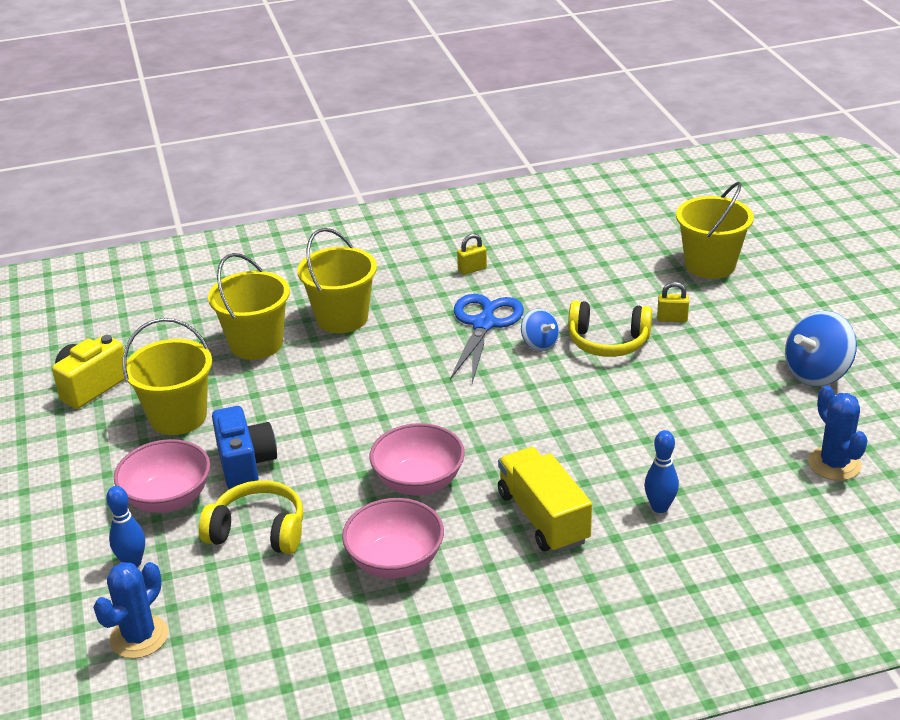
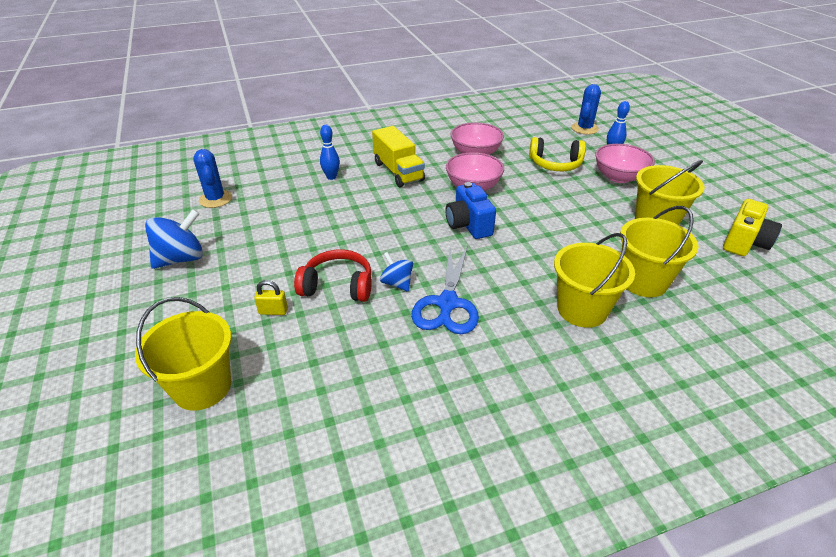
camera: 175 degrees right, 5 degrees up
blue camera [212,406,277,489] -> blue camera moved to [445,182,496,239]
yellow padlock [457,233,487,275] -> none
yellow headphones [568,301,652,357] -> red headphones [294,250,372,302]

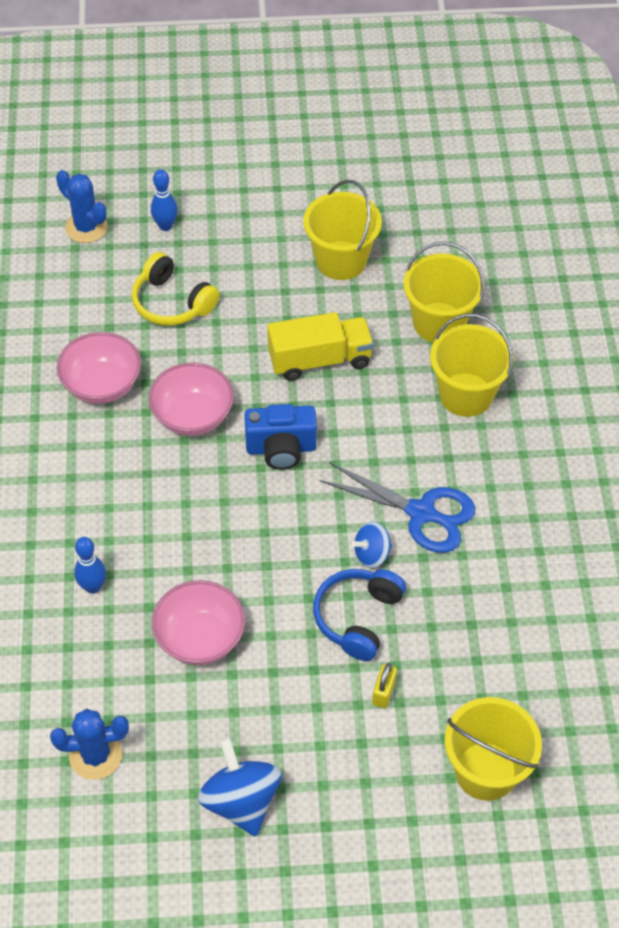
camera: 75 degrees left, 15 degrees up
red headphones [294,250,372,302] -> blue headphones [313,569,406,661]
yellow truck [372,126,425,187] -> yellow truck moved to [267,312,374,381]
yellow headphones [529,137,586,171] -> yellow headphones turned 105 degrees clockwise [132,252,219,326]
pink bowl [595,144,655,183] -> pink bowl moved to [152,580,245,665]
yellow camera [723,199,782,256] -> none

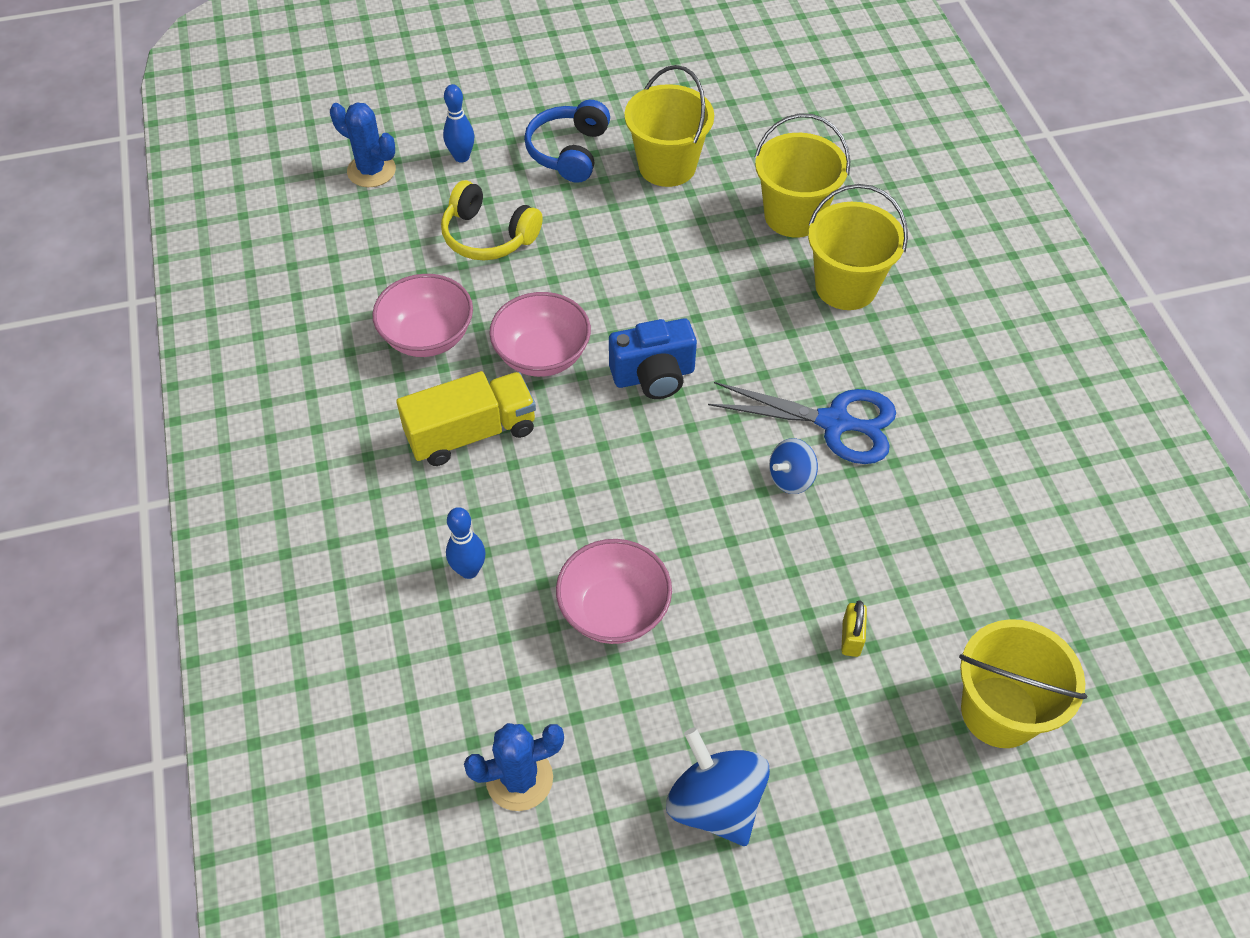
camera: 10 degrees left, 0 degrees up
yellow truck [267,312,374,381] -> yellow truck moved to [396,371,536,466]
blue headphones [313,569,406,661] -> blue headphones moved to [524,100,610,183]

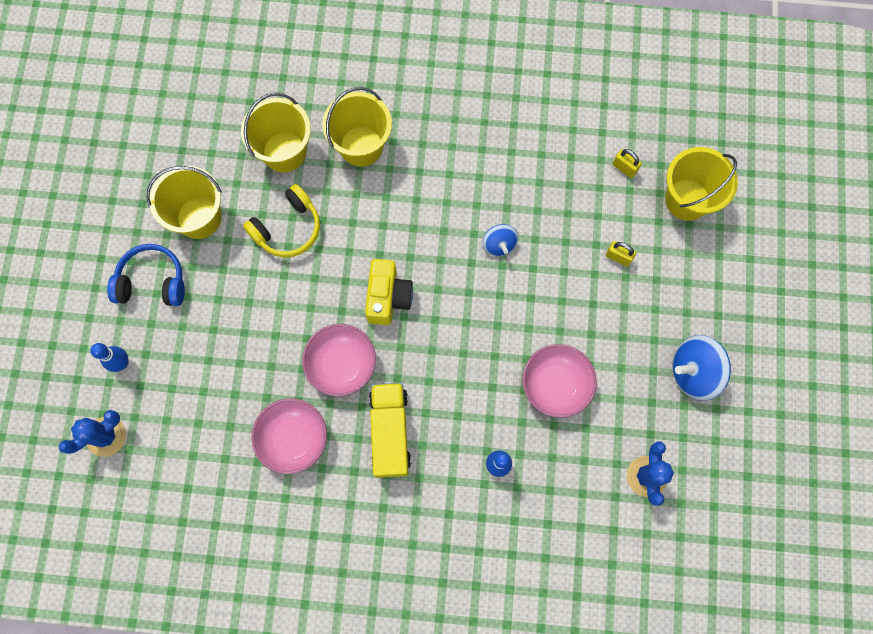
camera: 70 degrees left, 20 degrees up
yellow headphones [441,180,543,260] -> yellow headphones moved to [243,184,320,257]
blue headphones [524,100,610,183] -> blue headphones turned 150 degrees clockwise [107,244,185,306]
blue camera [609,318,697,399] -> yellow camera [365,259,413,325]
blue scissors [708,382,896,464] -> none
none -> yellow padlock [613,149,642,178]

